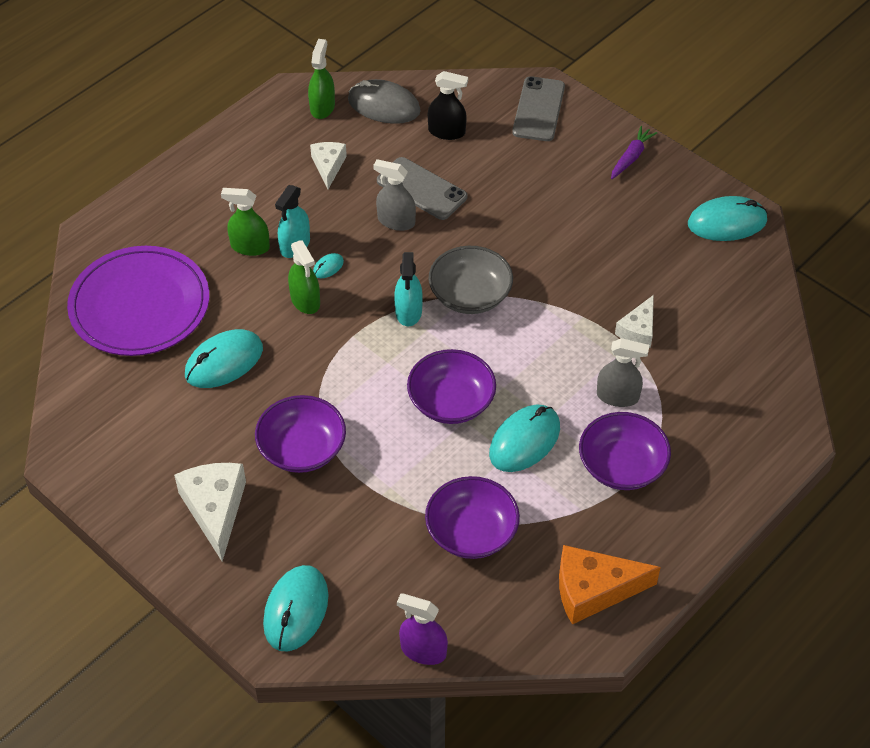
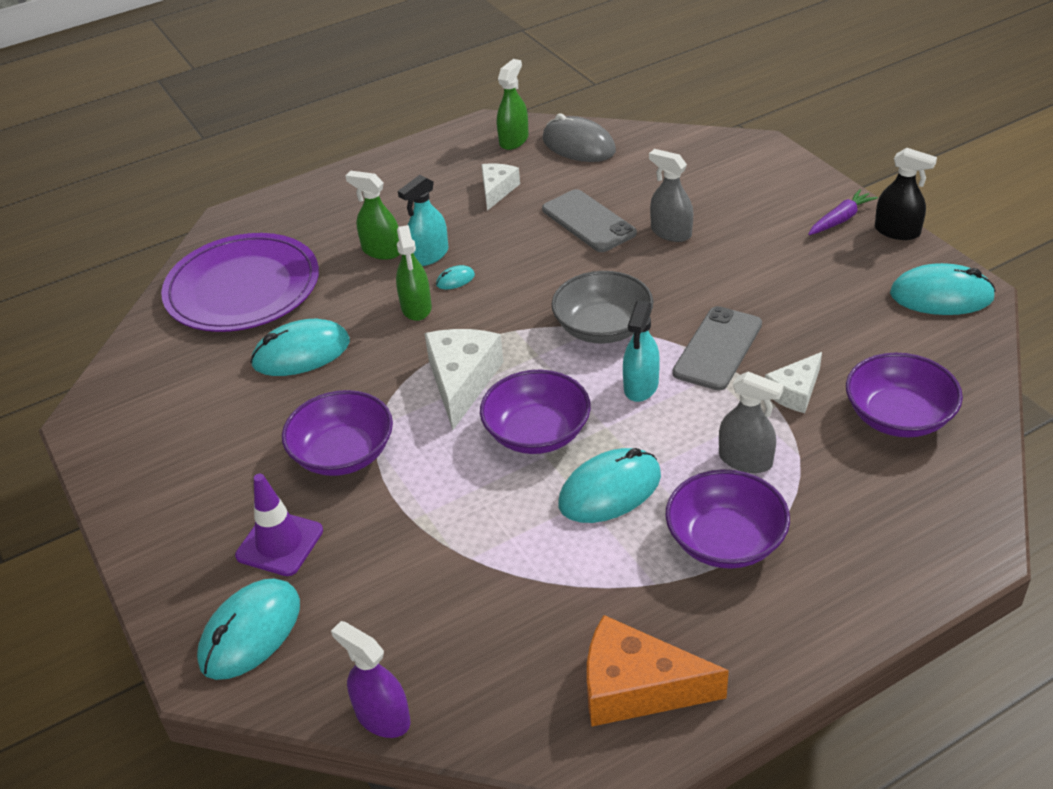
camera: 20 degrees right, 10 degrees down
white cheese [174,463,246,562] -> white cheese moved to [424,329,503,430]
grey spray bottle [373,159,416,231] -> grey spray bottle moved to [649,149,693,242]
turquoise spray bottle [394,252,423,326] -> turquoise spray bottle moved to [623,300,660,402]
purple bowl [425,476,520,559] -> purple bowl moved to [846,353,963,437]
black spray bottle [428,71,468,140] -> black spray bottle moved to [875,148,937,240]
grey phone [512,76,565,141] -> grey phone moved to [673,306,762,391]
none -> purple traffic cone [235,474,323,576]

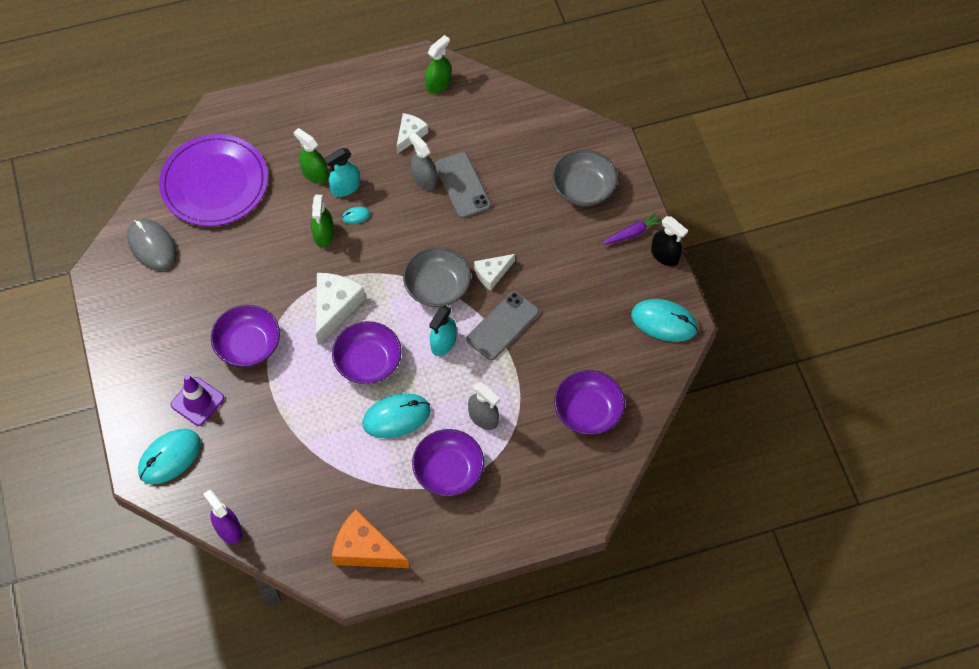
camera: 10 degrees right, 20 degrees up
turquoise mouse [250,319,350,376] -> none
grey mouse [542,114,616,162] -> grey mouse moved to [127,219,177,271]
grey spray bottle [649,149,693,242] -> grey spray bottle moved to [409,133,437,191]
white cheese [765,352,822,413] -> white cheese moved to [474,254,515,291]
none -> grey bowl [552,150,618,206]

